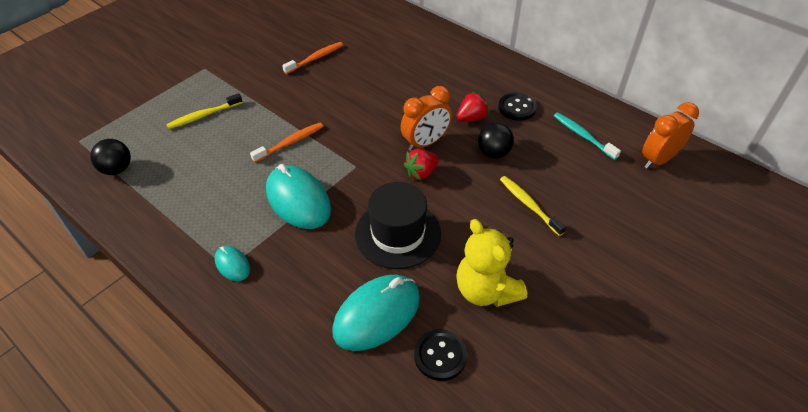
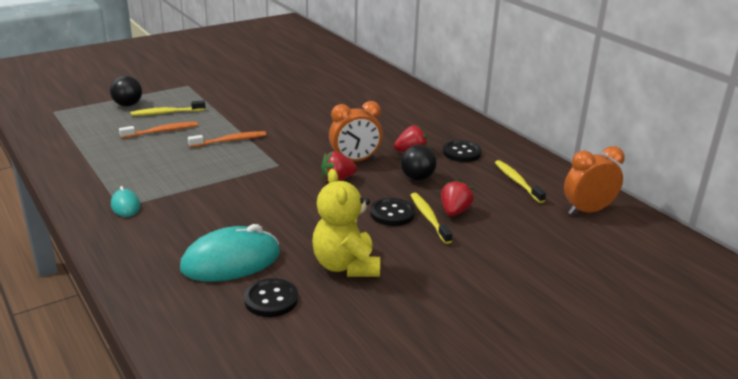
camera: 15 degrees right, 20 degrees down
black ball [90,139,131,175] -> black ball moved to [110,76,142,107]
turquoise mouse [266,164,331,229] -> none
orange toothbrush [282,42,343,74] -> orange toothbrush moved to [119,122,198,139]
black hat [355,182,441,269] -> none
turquoise toothbrush [554,112,621,160] -> yellow toothbrush [495,160,546,203]
none -> black button [370,198,415,226]
none -> red strawberry [441,179,474,216]

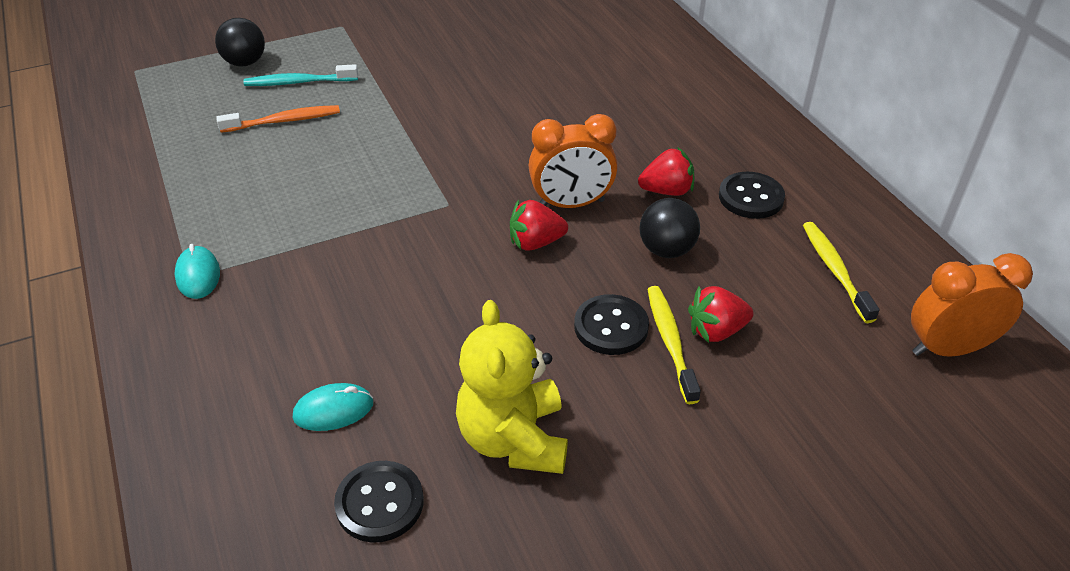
camera: 10 degrees right, 15 degrees up
yellow toothbrush [131,100,206,116] -> turquoise toothbrush [244,64,358,86]
turquoise mouse [180,224,280,282] -> turquoise mouse [293,383,373,431], size x0.50
orange toothbrush [188,131,266,148] -> none
red strawberry [441,179,474,216] -> red strawberry turned 135 degrees counterclockwise [688,286,754,343]

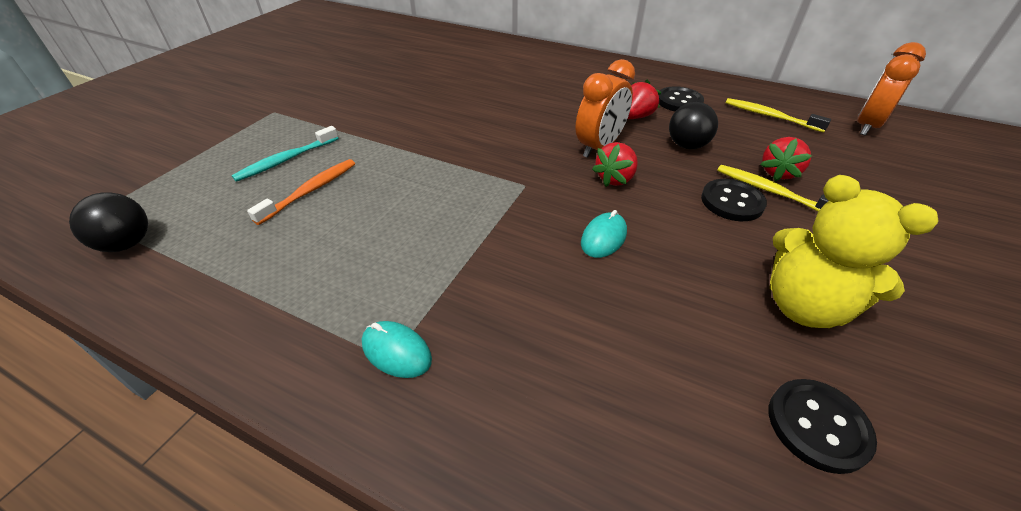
camera: 40 degrees left, 0 degrees up
black ball [215,18,265,67] -> black ball moved to [69,192,148,252]
turquoise mouse [293,383,373,431] -> turquoise mouse moved to [581,210,627,258]

